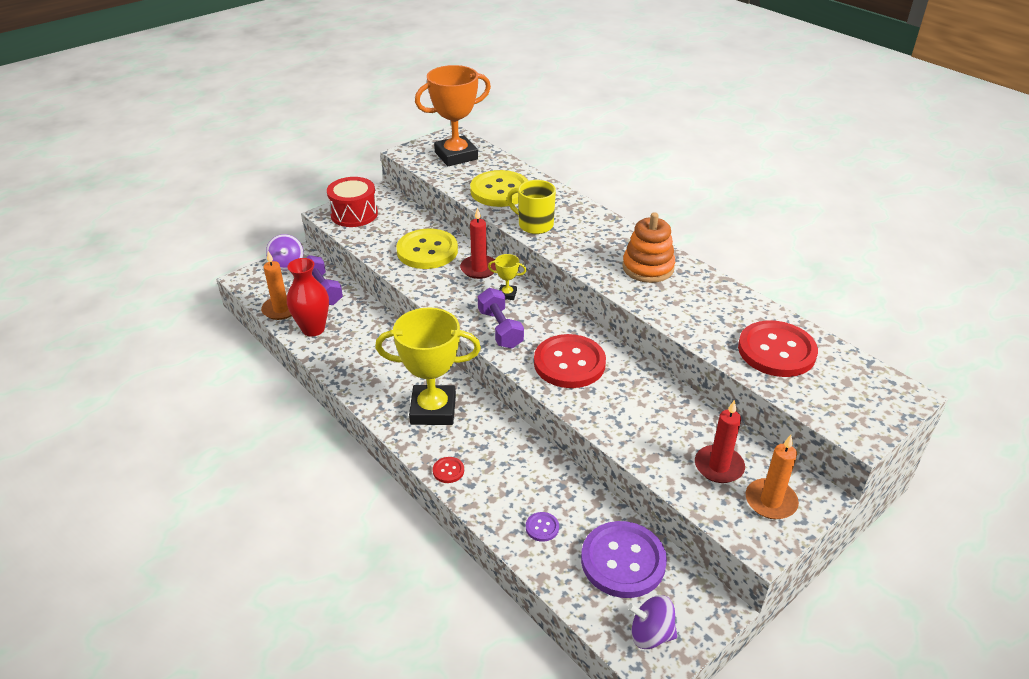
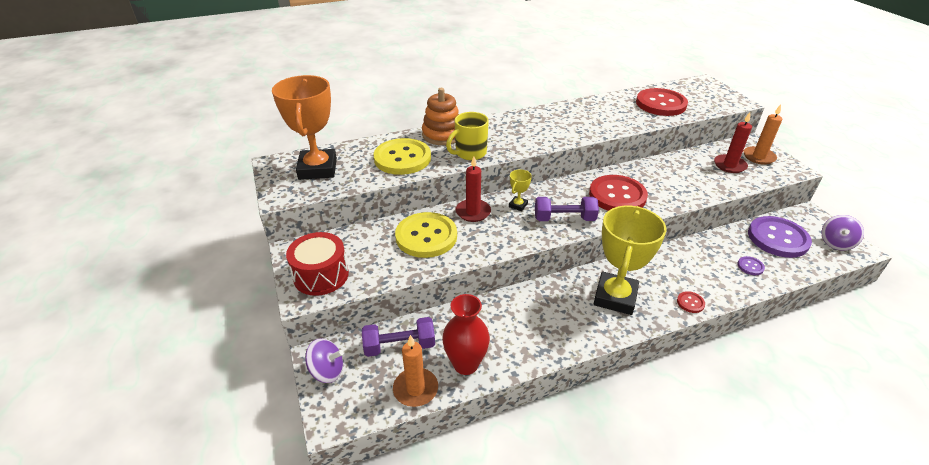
camera: 70 degrees left, 0 degrees up
orange stacking toy [622,212,675,283] -> orange stacking toy moved to [422,88,459,145]

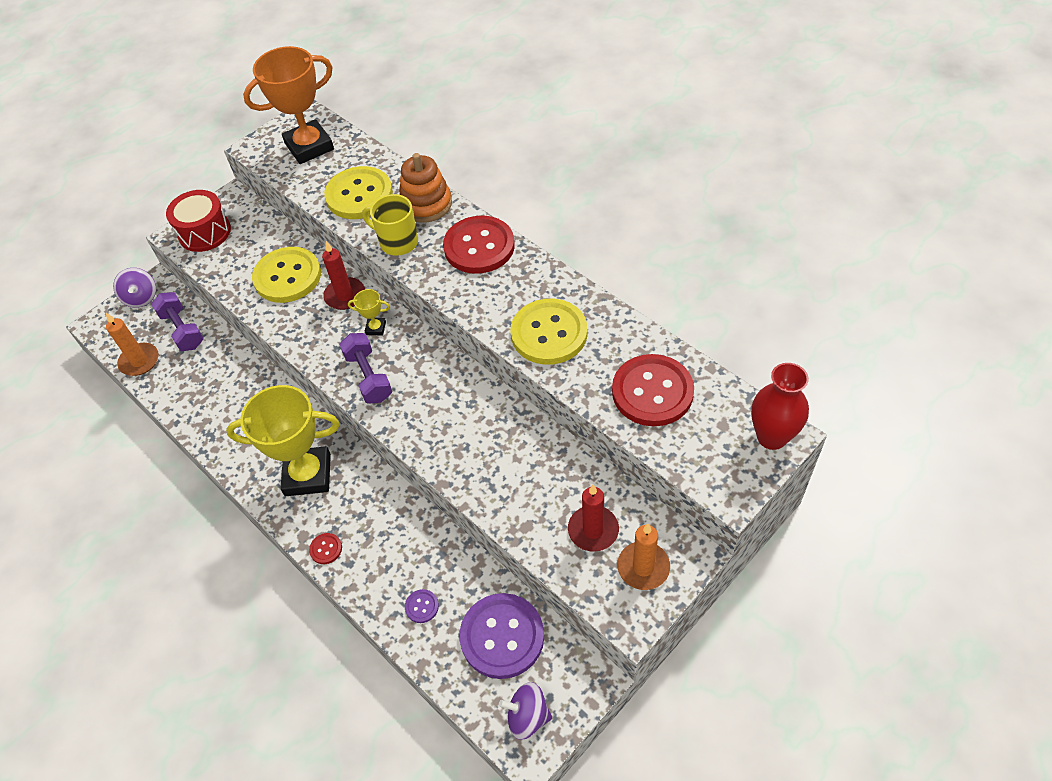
camera: 70 degrees right, 15 degrees up
red vase [442,294,490,375] -> red vase moved to [751,363,809,450]
red button [589,175,648,211] -> red button moved to [443,216,515,274]
none -> yellow button [510,299,587,365]

